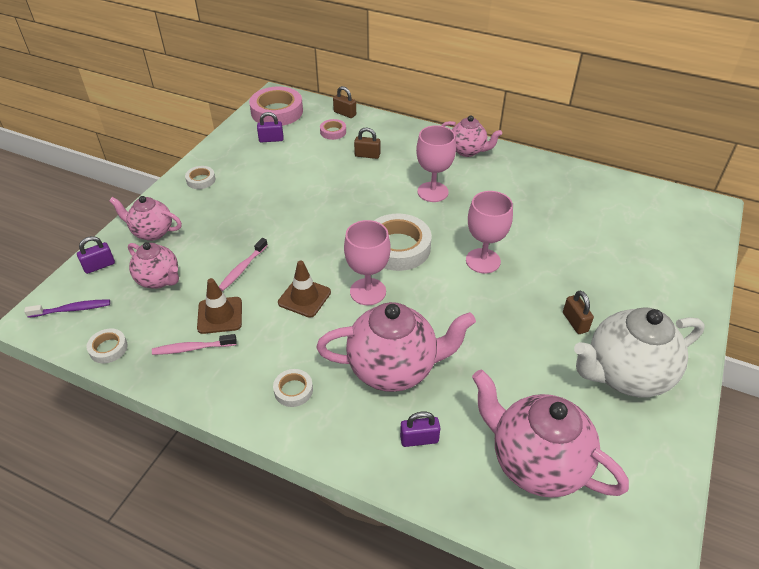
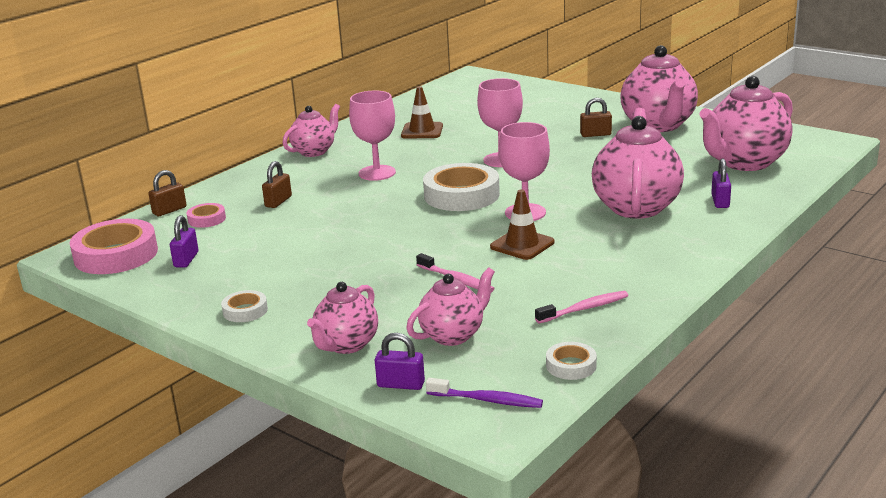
camera: 75 degrees left, 20 degrees down
purple toothbrush [24,299,110,318] -> purple toothbrush turned 105 degrees clockwise [426,378,543,408]
purple padlock [77,236,115,274] -> purple padlock turned 60 degrees counterclockwise [375,333,425,390]
pink toothbrush [152,334,237,355] -> pink toothbrush turned 120 degrees counterclockwise [535,291,628,324]
brown traffic cone [197,278,242,334] -> brown traffic cone moved to [401,86,443,139]
white tape [273,369,313,407] -> none
white teapot [574,307,705,397] -> pink teapot [620,45,698,132]

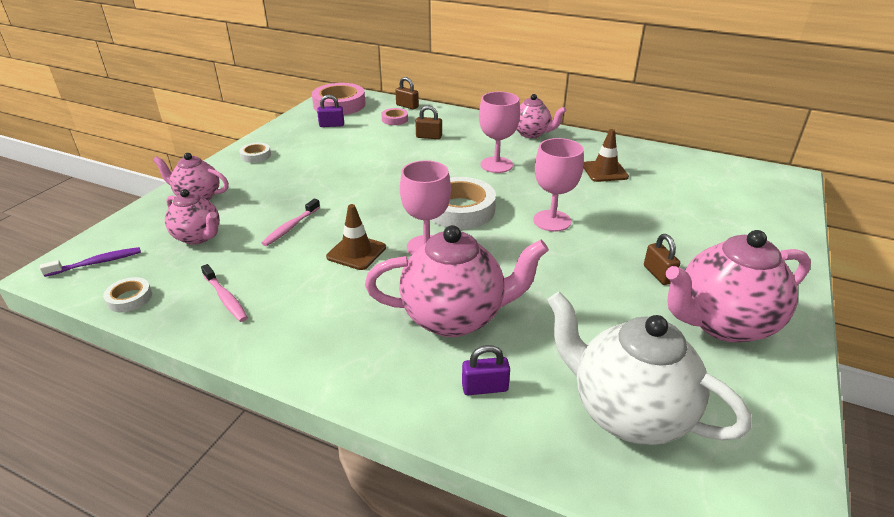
camera: 75 degrees right, 10 degrees up
purple padlock [375,333,425,390] -> none
purple toothbrush [426,378,543,408] -> purple toothbrush turned 120 degrees counterclockwise [40,247,141,277]
pink teapot [699,76,793,171] -> white teapot [547,292,752,445]

